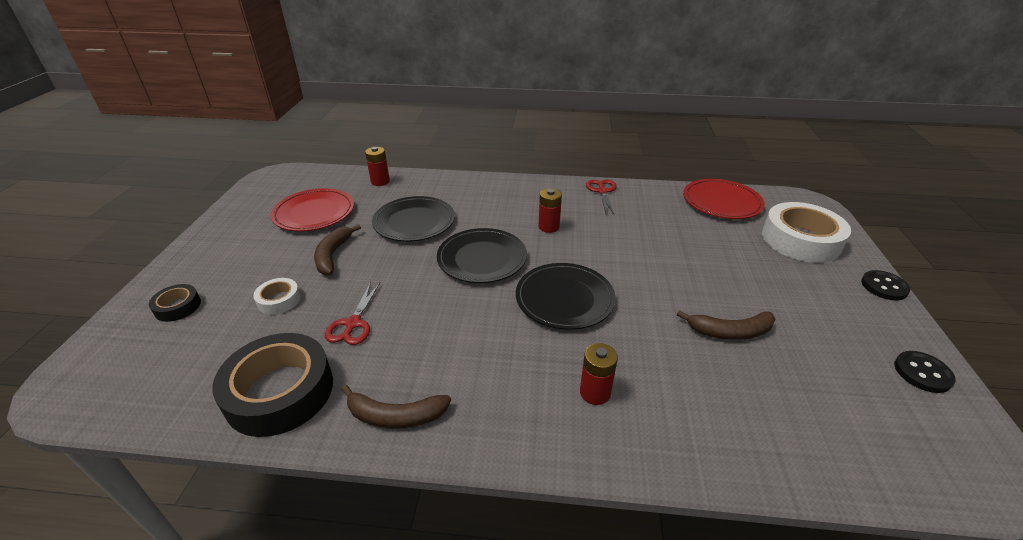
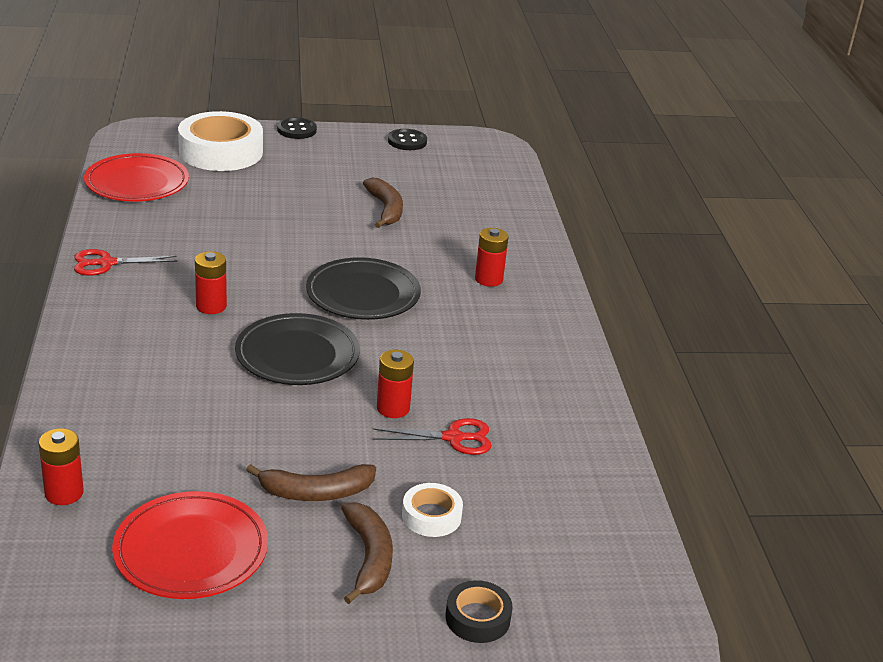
camera: 105 degrees left, 5 degrees down
black tape [212,333,333,437] -> none
brown banana [341,384,451,429] -> brown banana moved to [341,502,393,604]
black plate [372,196,455,242] -> none
none -> red battery [377,350,414,418]

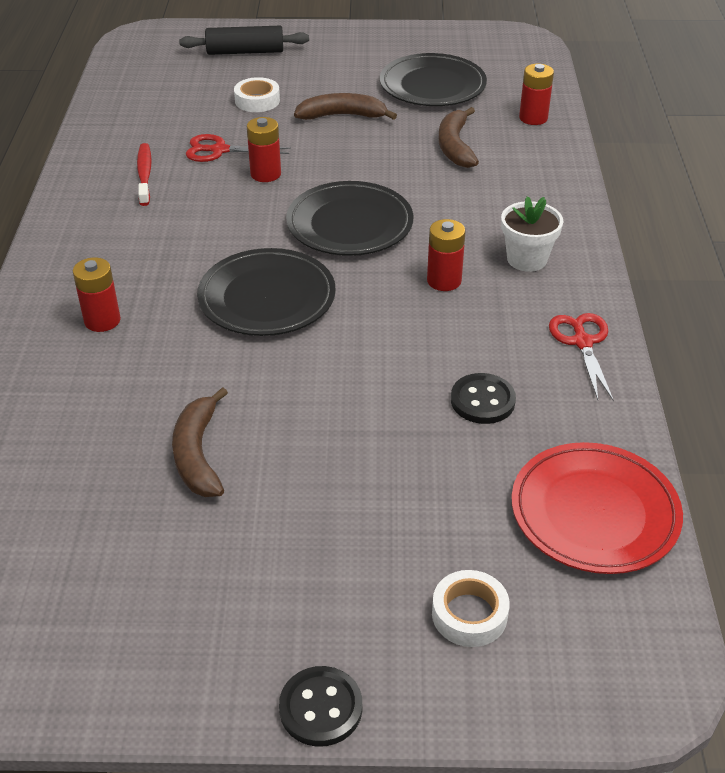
camera: 170 degrees left, 10 degrees up
red scissors [74,249,178,276] -> red scissors turned 90 degrees counterclockwise [549,313,614,402]
red plate [112,491,268,599] -> black plate [380,53,487,106]
white tape [178,111,263,171] -> white tape [432,570,510,647], size x0.48
brown banana [341,502,393,604] -> brown banana moved to [439,107,479,168]
black button [388,129,427,150] -> black button moved to [451,373,516,424]
black tape [446,580,513,643] -> black rolling pin [179,26,309,55]
none -> red toothbrush [137,143,152,206]
none -> white flower pot [501,196,563,272]

